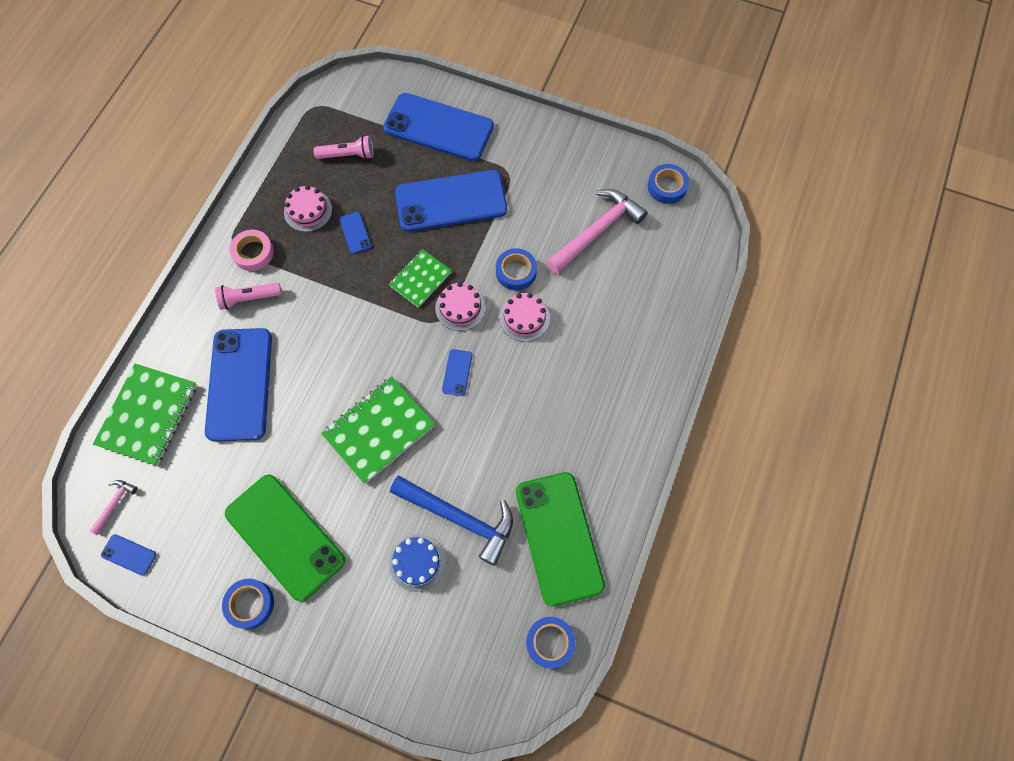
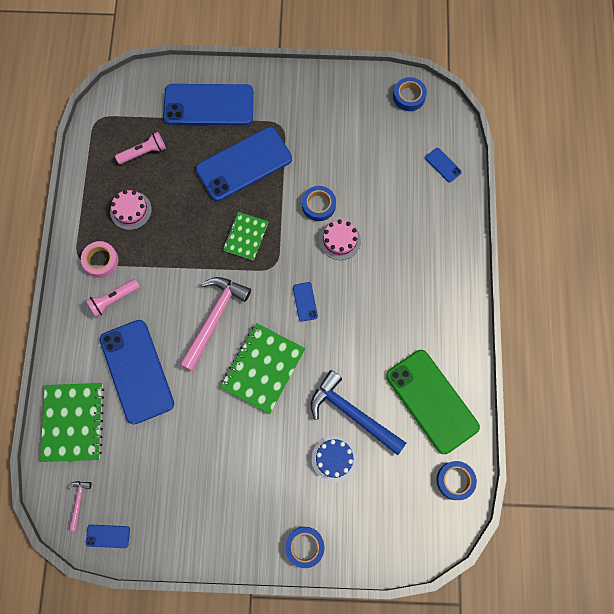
camera: 20 degrees left, 5 degrees up
blue tape [222,579,274,629] -> blue tape moved to [285,527,324,568]
green phone [225,475,345,602] -> none
blue phone [339,212,371,254] -> blue phone moved to [425,148,462,183]
blue hammer [390,476,513,566] -> blue hammer turned 150 degrees counterclockwise [311,370,406,455]
pink cake [435,282,486,331] -> none
pink hammer [546,189,648,274] -> pink hammer moved to [179,277,251,371]

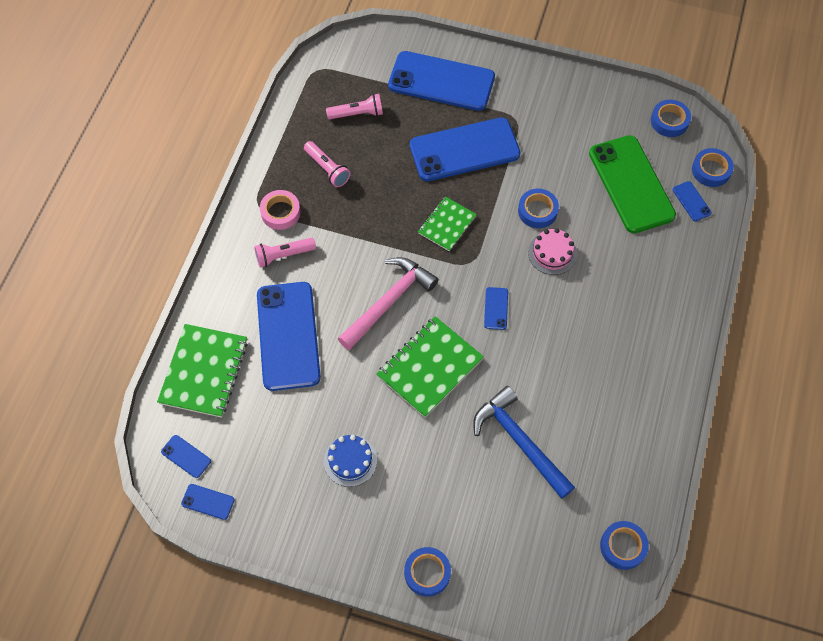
camera: 15 degrees right, 10 degrees down
pink hammer [67,481,92,531] -> blue phone [161,435,211,478]
pink cake [110,190,152,230] -> pink flashlight [304,141,351,187]
blue cake [312,436,357,482] -> blue cake moved to [324,435,377,487]
green phone [386,350,480,454] -> green phone moved to [589,135,676,233]
none -> blue tape [692,148,734,187]

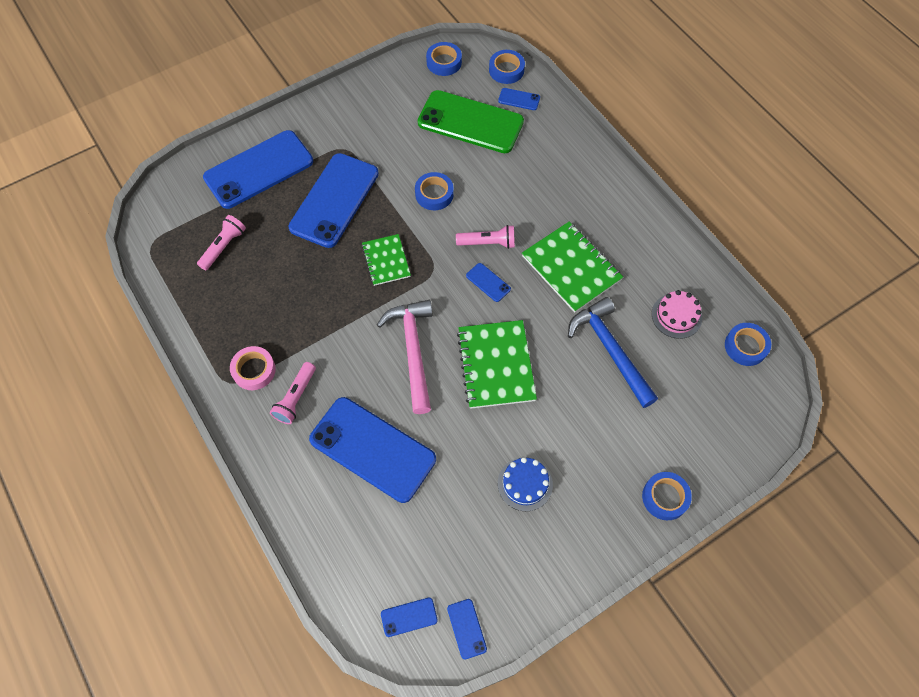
camera: 50 degrees left, 0 degrees up
green notebook [157,324,248,418] -> green notebook moved to [522,222,623,313]
blue phone [181,484,235,520] -> blue phone turned 75 degrees counterclockwise [447,599,487,660]
pink flashlight [304,141,351,187] -> pink flashlight moved to [456,225,515,249]
blue hammer [473,386,575,499] -> blue hammer turned 60 degrees clockwise [568,297,658,408]
pink cake [528,228,577,275] -> pink cake moved to [652,290,702,339]

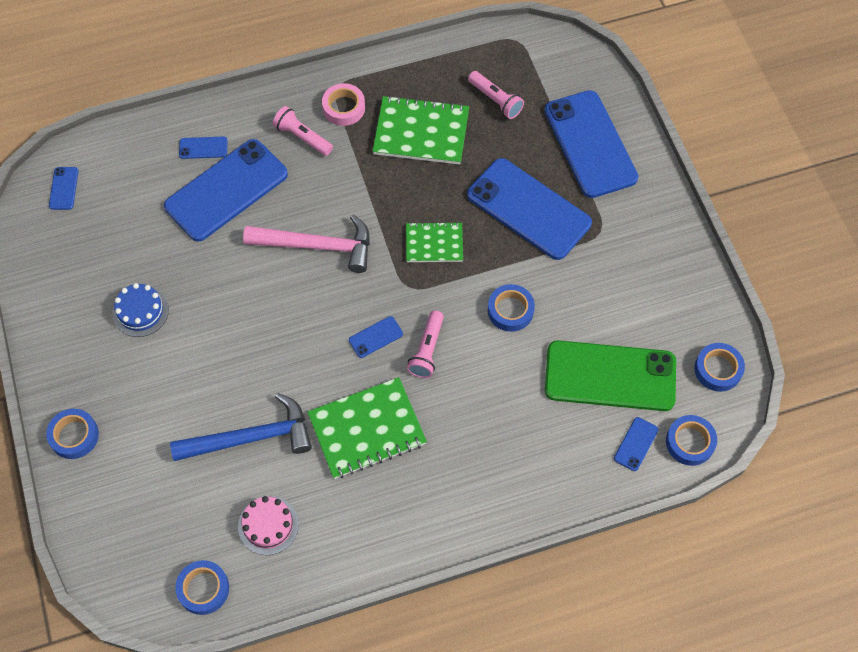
camera: 105 degrees right, 0 degrees up
green phone [418,90,524,153] -> green phone turned 60 degrees clockwise [545,340,676,411]
blue phone [447,599,487,660] -> blue phone moved to [179,136,228,159]
green notebook [457,320,537,409] -> green notebook moved to [373,95,469,165]

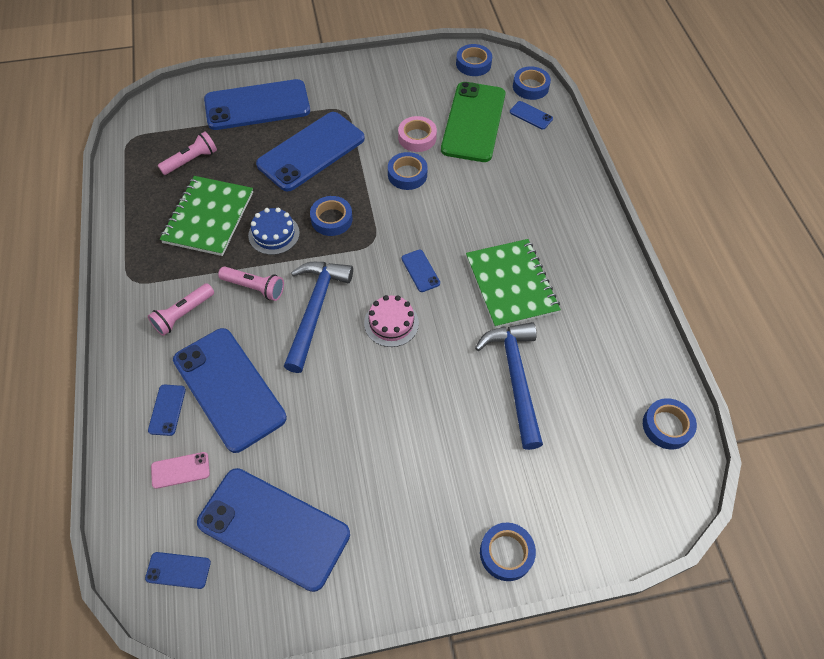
camera: 85 degrees left, 5 degrees down
blue cake [112,283,169,337] -> blue cake moved to [248,208,300,255]
pink cake [238,496,299,555] -> pink cake moved to [364,295,419,347]
pink hammer [243,215,370,273] -> blue hammer [284,262,353,373]
pink tape [322,83,365,126] -> pink tape moved to [398,116,437,152]
green notebook [406,222,463,262] -> blue tape [310,196,353,236]
pink flashlight [407,310,444,378] -> pink flashlight moved to [218,266,284,301]
none -> pink phone [151,452,210,489]
none -> blue phone [197,468,350,592]

